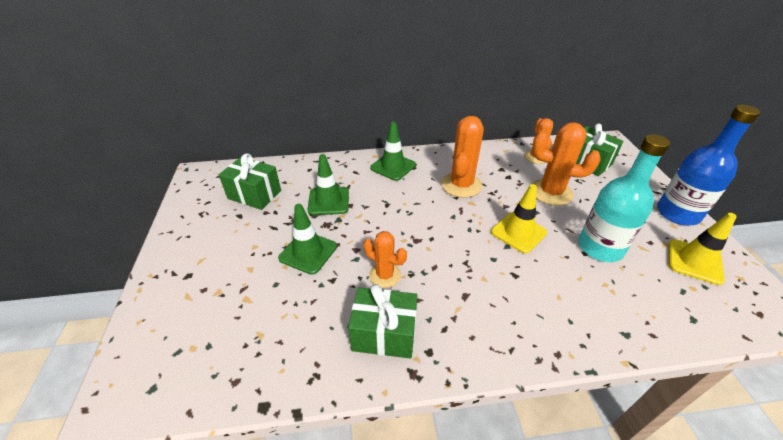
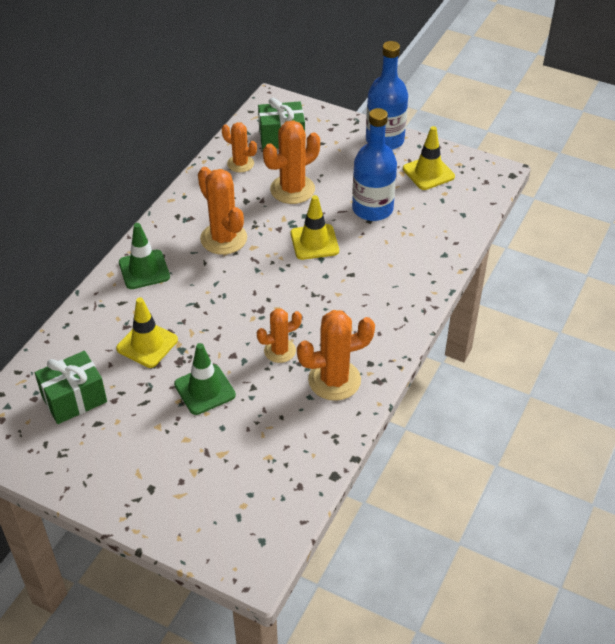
camera: 55 degrees left, 5 degrees up
green traffic cone [307,154,349,215] -> yellow traffic cone [116,298,178,368]
green gift [348,284,417,359] -> orange cactus [297,310,375,401]
turquoise bottle [578,134,670,262] -> blue bottle [352,108,397,221]

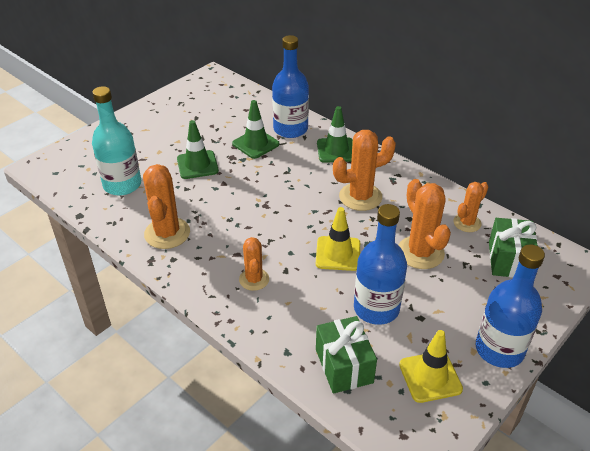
camera: 105 degrees right, 5 degrees down
green gift [35,351,107,424] -> green gift moved to [316,316,377,394]
yellow traffic cone [116,298,178,368] -> green traffic cone [232,100,280,159]
orange cactus [257,309,302,363] -> orange cactus moved to [239,237,269,291]
none -> turquoise bottle [92,86,141,196]
none -> blue bottle [272,35,309,138]

